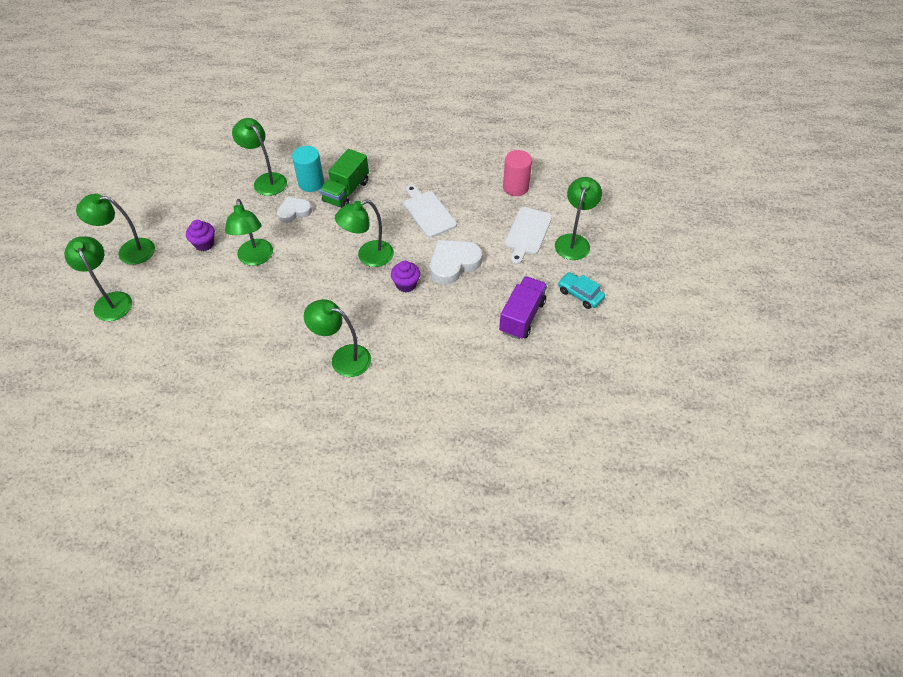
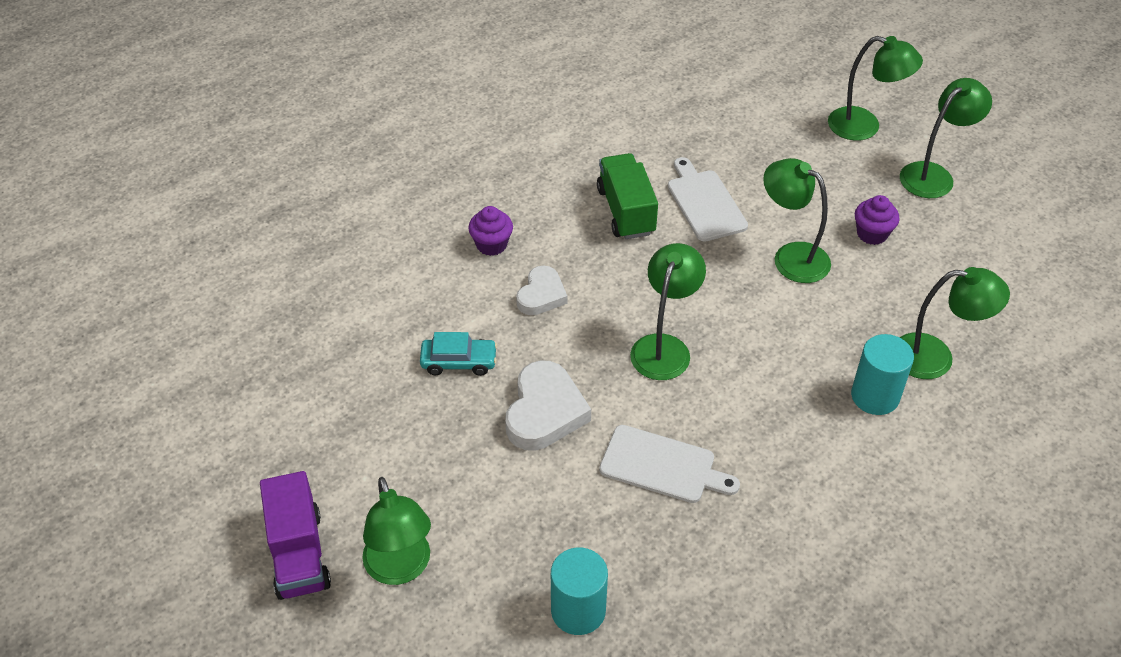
camera: 140 degrees right, 5 degrees down
white heart [277,197,312,223] -> white heart moved to [516,266,567,315]
green lamp [304,299,371,377] -> none
green truck [320,149,369,208] -> green truck moved to [597,153,658,239]
purple cupcake [391,261,420,292] -> purple cupcake moved to [468,206,513,256]
purple truck [499,276,547,340] -> purple truck moved to [260,471,331,600]
pink cylinder [503,150,532,196] -> turquoise cylinder [551,547,608,635]
white cutting board [505,207,552,264] -> white cutting board moved to [668,157,748,242]
turquoise car [558,272,605,309] -> turquoise car moved to [420,332,497,376]

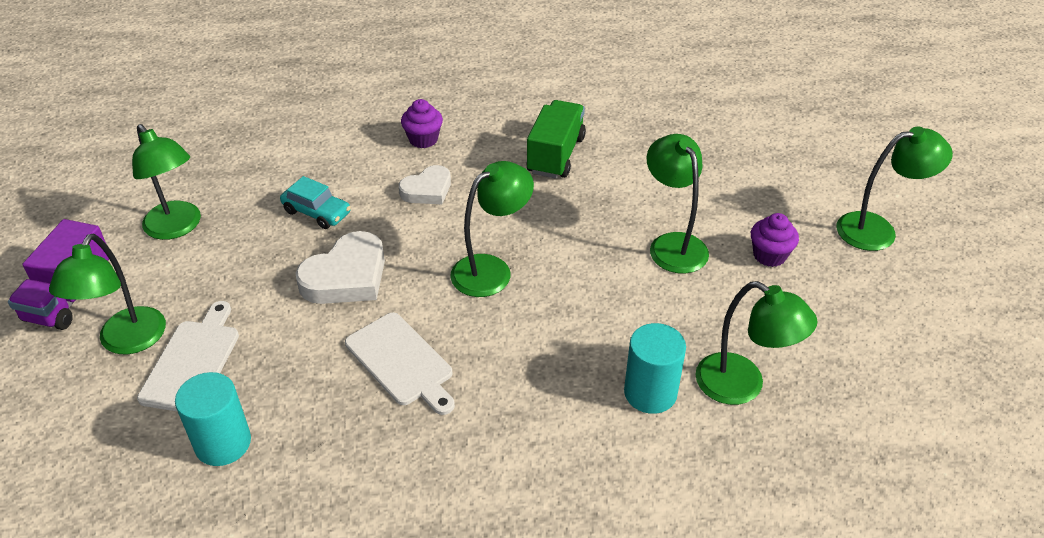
camera: 30 degrees right, 5 degrees down
white cutting board [668,157,748,242] -> white cutting board moved to [137,301,239,412]
green lamp [828,36,923,141] -> green lamp moved to [132,124,201,240]

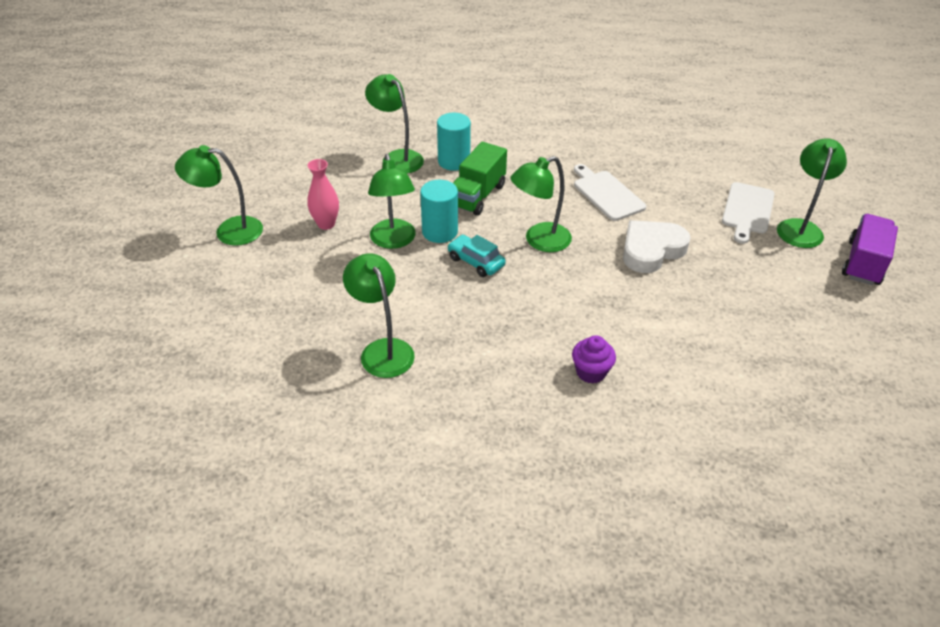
camera: 170 degrees left, 0 degrees up
green lamp [132,124,201,240] -> green lamp moved to [343,253,415,378]
turquoise cylinder [175,372,251,466] -> turquoise cylinder moved to [420,180,458,243]
turquoise car [280,176,351,229] -> turquoise car moved to [447,235,505,277]
white heart [399,165,451,204] -> none
green truck [527,100,586,179] -> green truck moved to [453,142,507,216]
purple cupcake [751,213,799,267] -> pink vase [307,159,339,230]

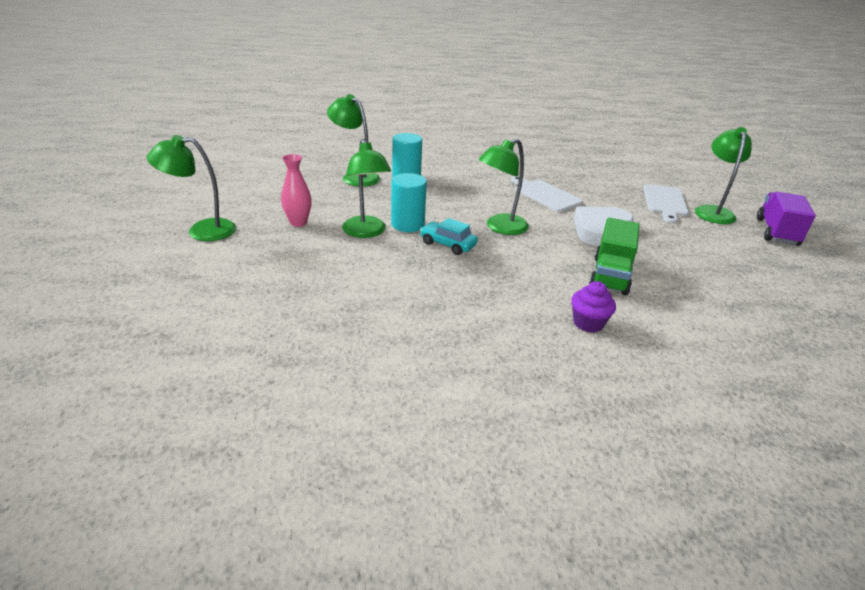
camera: 10 degrees left, 10 degrees down
green lamp [343,253,415,378] -> none
green truck [453,142,507,216] -> green truck moved to [589,218,640,295]

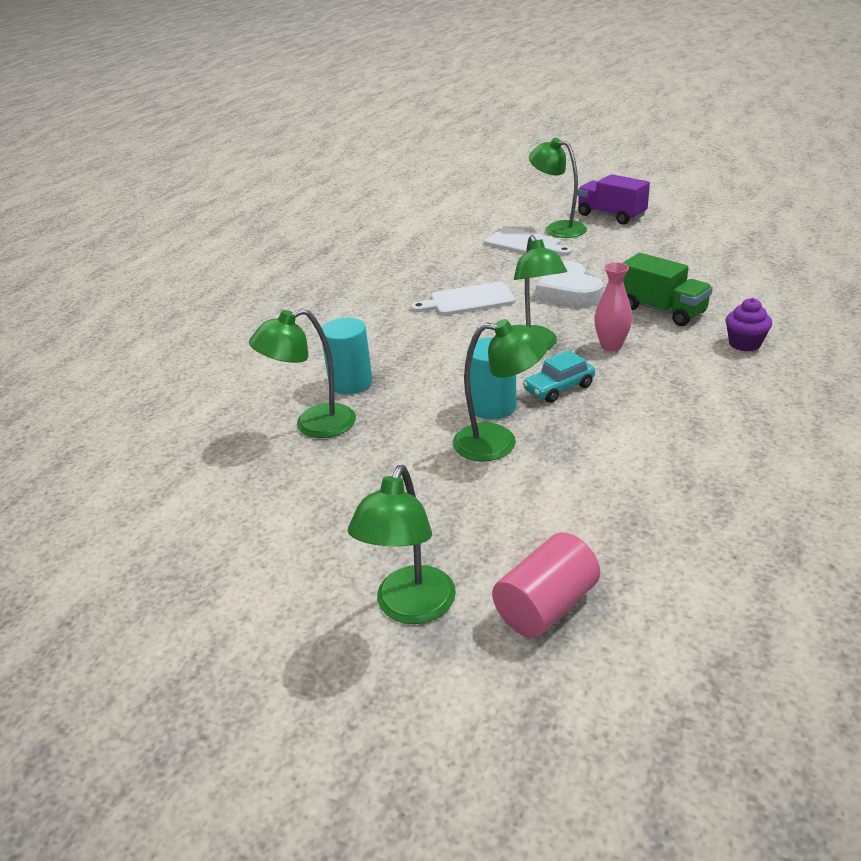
camera: 60 degrees left, 0 degrees up
pink vase [281,154,312,227] -> pink vase moved to [594,263,632,351]
none -> pink cylinder [492,532,600,638]

